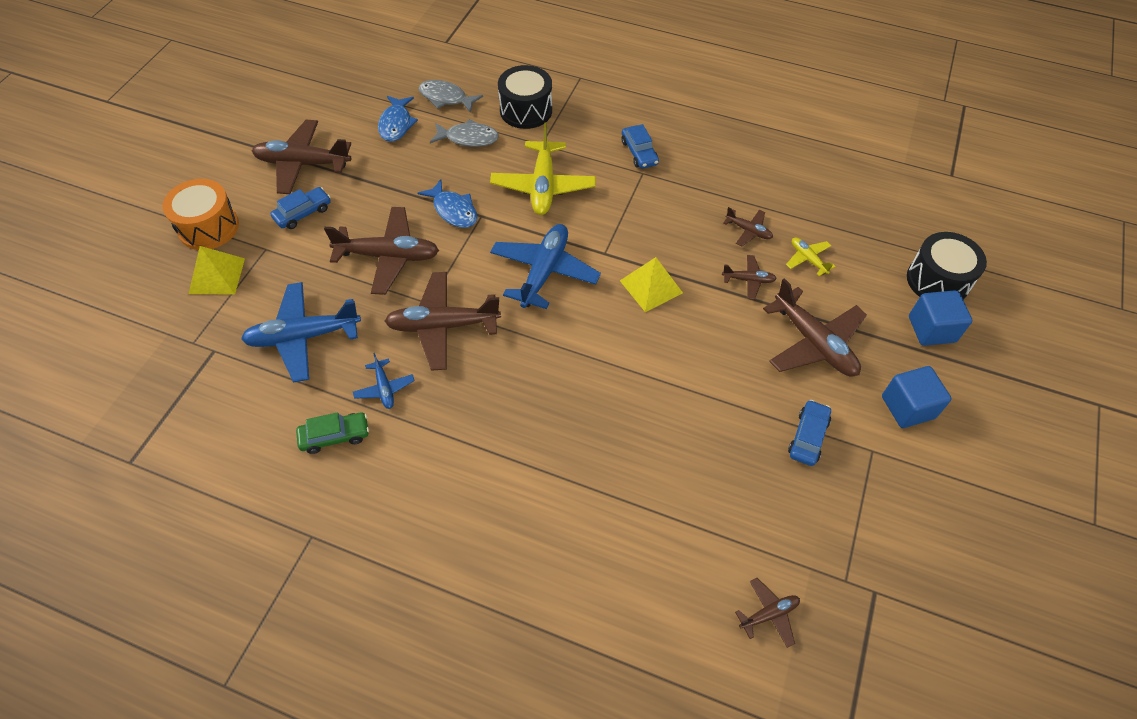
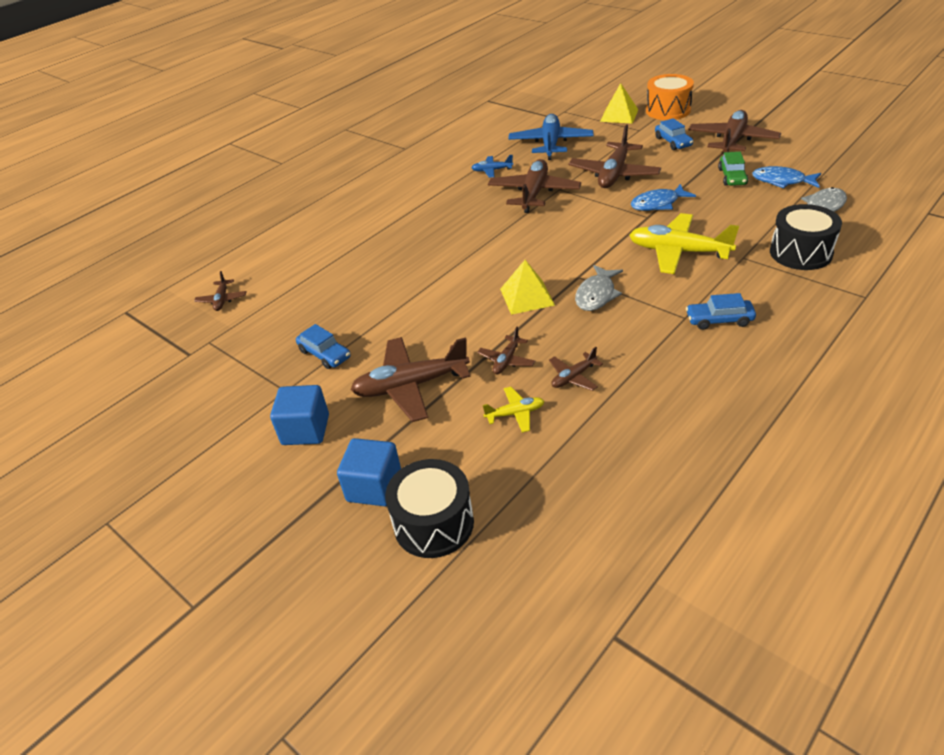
camera: 115 degrees right, 15 degrees down
green car [296,412,369,454] -> green car moved to [718,152,748,186]
grey fish [430,119,499,147] -> grey fish moved to [575,265,623,311]
blue plane [490,224,601,309] -> none

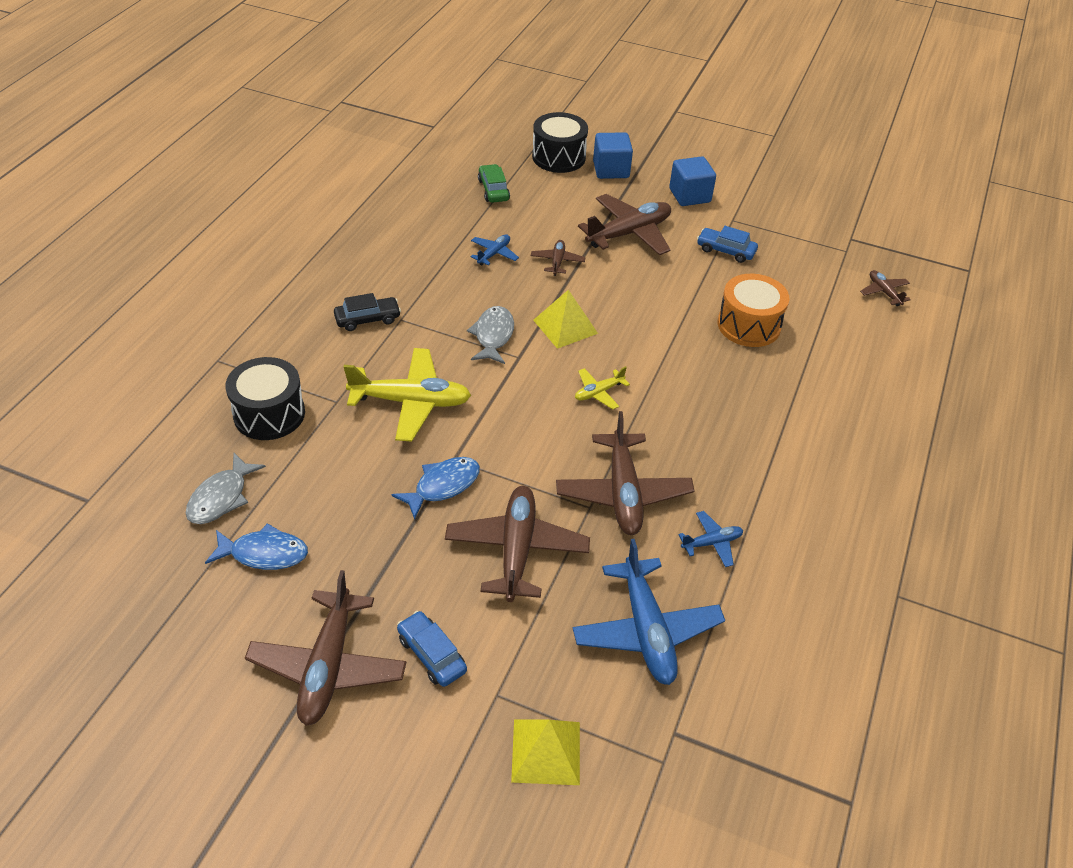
camera: 155 degrees right, 5 degrees up
yellow plane [483,387,544,433] -> yellow plane moved to [575,366,630,409]
brown plane [549,347,603,391] -> blue plane [471,234,519,265]
orange drum [646,74,694,120] -> orange drum moved to [718,274,790,347]
blue car [686,293,756,330] -> black car [334,293,401,331]
green car [718,152,748,186] -> green car moved to [478,164,510,203]

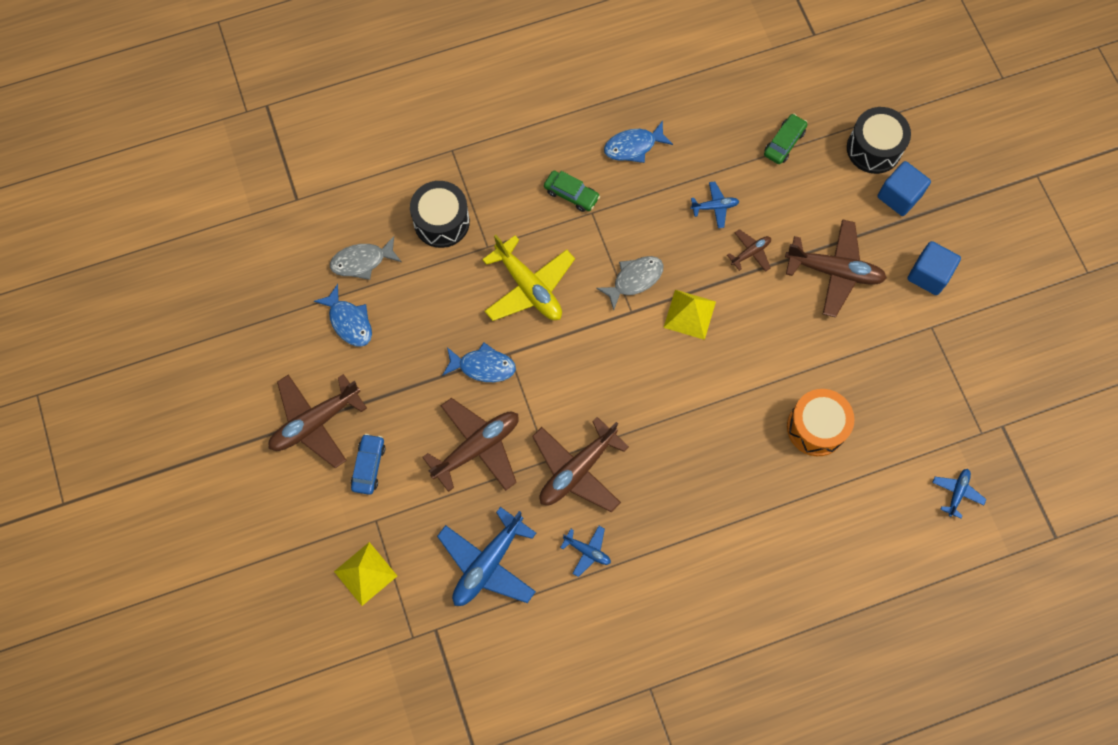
camera: 50 degrees right, 25 degrees up
black car [334,293,401,331] -> green car [544,171,600,212]
yellow plane [575,366,630,409] -> none
blue car [697,226,758,263] -> none
brown plane [860,270,911,306] -> blue plane [932,469,986,519]
none -> blue fish [604,120,673,163]

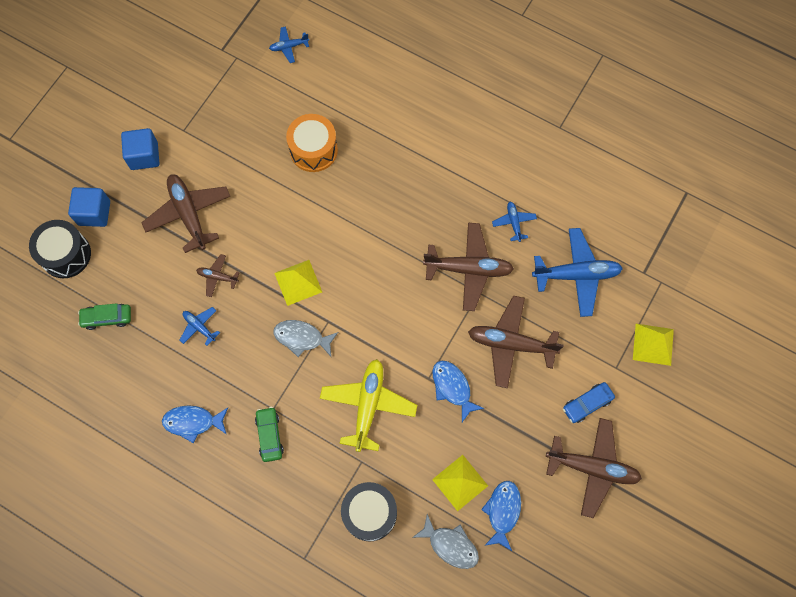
camera: 130 degrees left, 0 degrees up
blue fish [604,120,673,163] -> blue fish turned 150 degrees clockwise [162,405,228,443]
none -> yellow pyramid [432,455,488,511]

